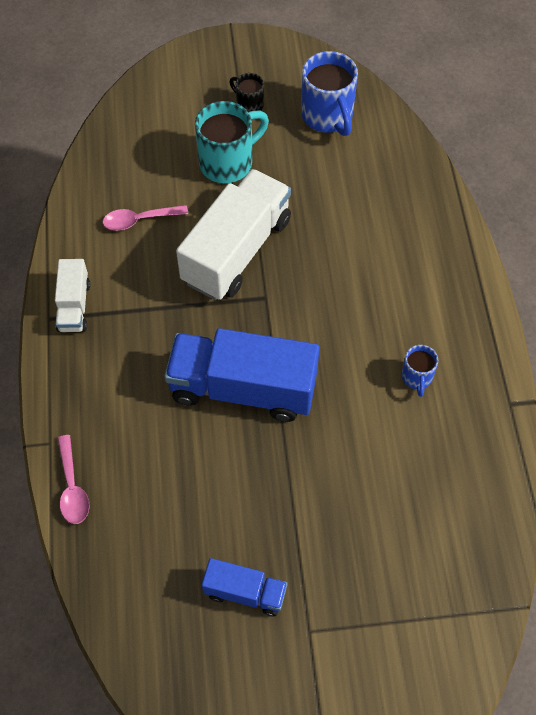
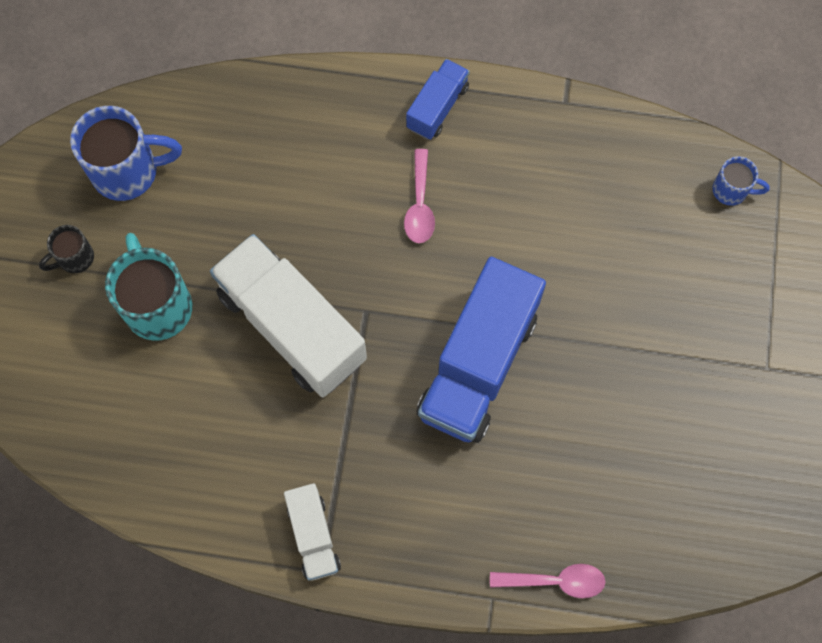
camera: 75 degrees left, 10 degrees up
white truck [55,259,90,332] -> white truck turned 60 degrees clockwise [284,483,341,581]
pink spoon [103,205,188,231] -> pink spoon moved to [404,149,435,243]
blue truck [202,558,287,616] -> blue truck moved to [406,59,470,140]
blue mug [402,345,438,397] -> blue mug moved to [712,156,770,206]

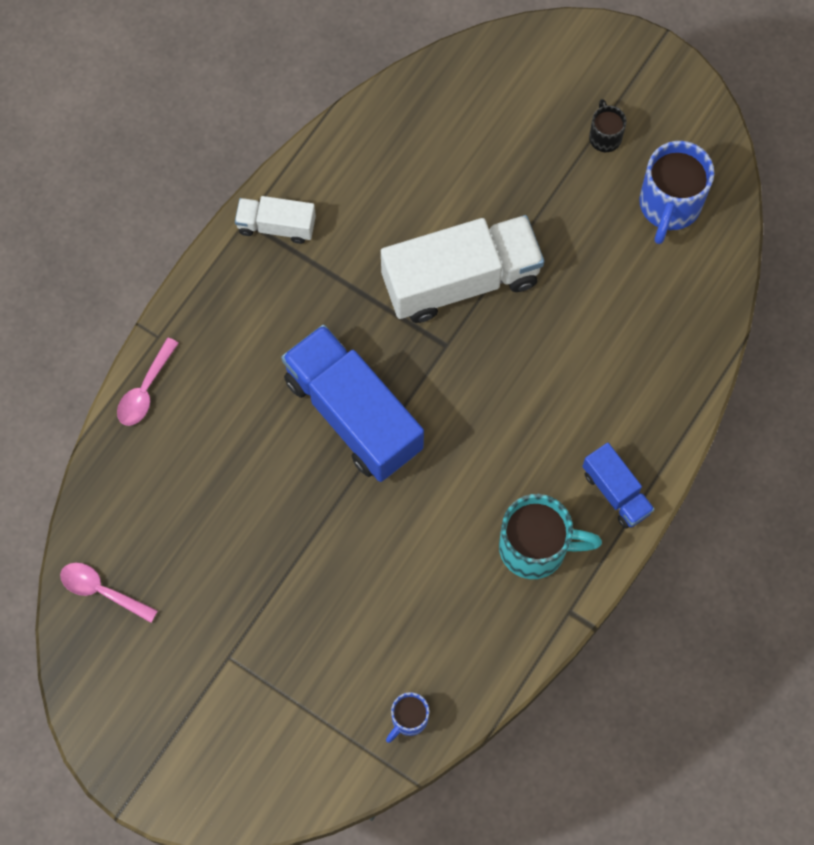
camera: 115 degrees right, 0 degrees up
turquoise mug [105,233,192,341] -> turquoise mug moved to [499,494,602,579]
pink spoon [404,149,435,243] -> pink spoon moved to [60,563,158,623]

